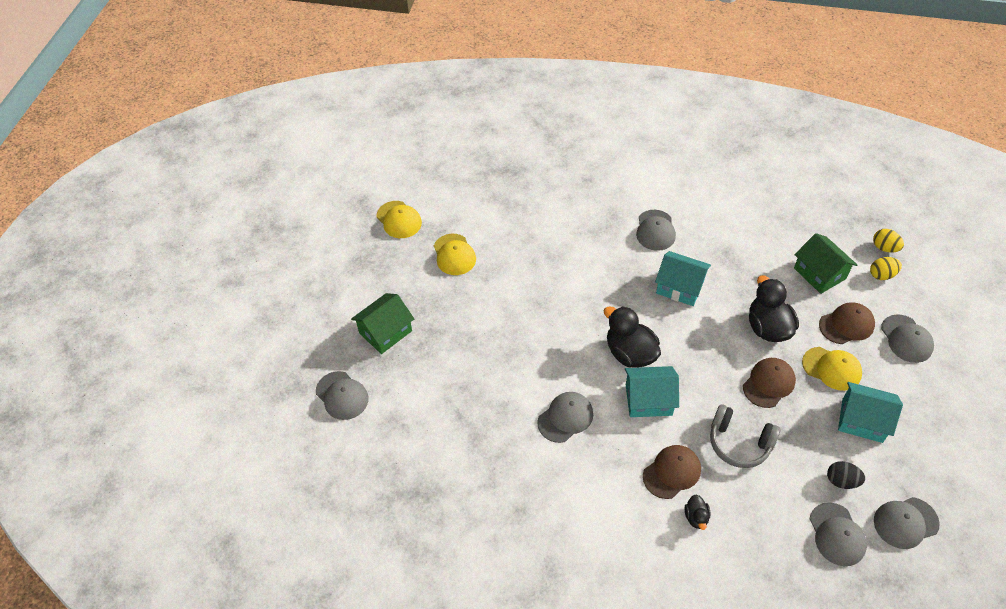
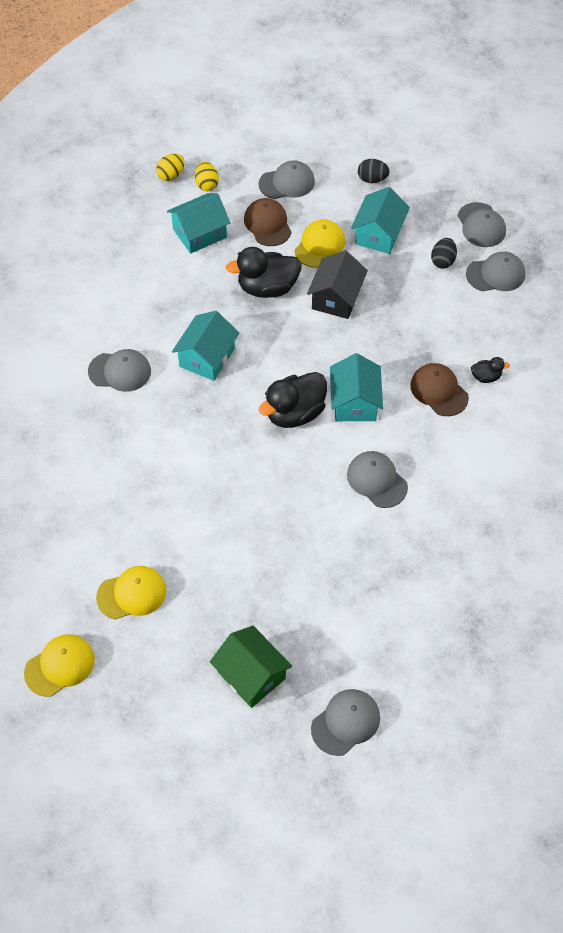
camera: 90 degrees left, 5 degrees up
grey headphones [710,404,780,468] -> none
brown cap [743,358,796,408] -> black house [307,250,368,319]
green house [794,233,857,294] -> turquoise house [167,193,230,254]
none -> black egg [358,159,390,183]

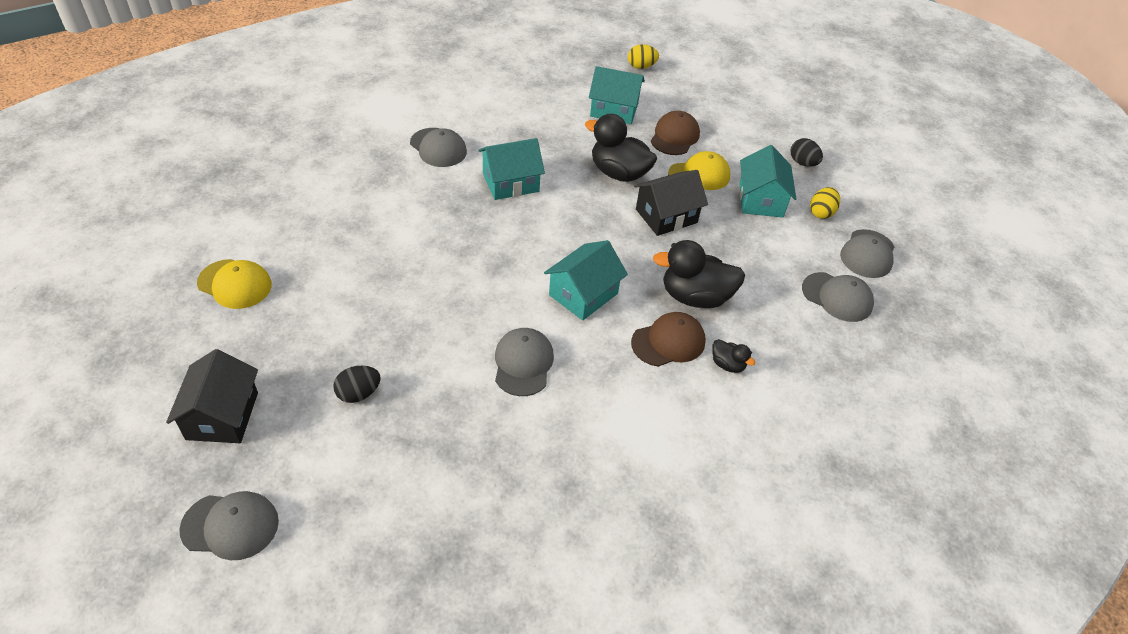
camera: 40 degrees right, 10 degrees down
yellow cap [24,634,95,697] -> none
yellow egg [195,162,219,191] -> yellow egg moved to [810,187,840,219]
green house [210,626,292,708] -> black house [166,349,258,443]
grey cap [258,160,315,199] -> none
black duck [259,372,327,428] -> black duck moved to [653,240,745,308]
turquoise house [351,187,410,254] -> turquoise house turned 60 degrees counterclockwise [739,145,796,217]
brown cap [410,363,469,416] -> brown cap turned 60 degrees clockwise [631,312,706,367]
black egg [431,238,457,269] -> black egg moved to [333,366,381,403]

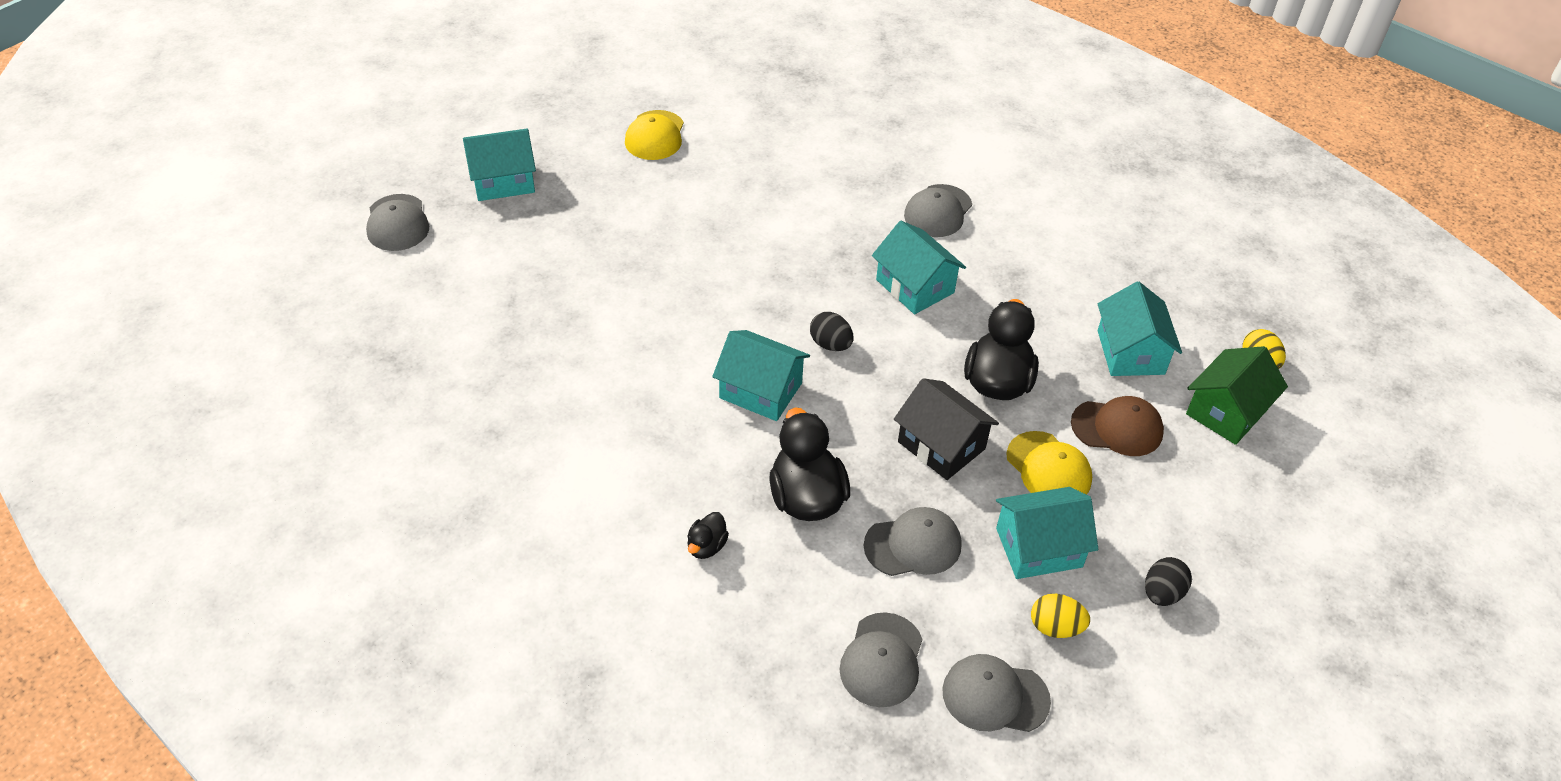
camera: 75 degrees right, 0 degrees up
black house [166,349,258,443] -> turquoise house [463,129,536,201]
black egg [333,366,381,403] -> black egg moved to [810,312,854,351]
grey cap [495,328,554,396] -> grey cap moved to [864,507,961,576]
brown cap [631,312,706,367] -> none
none -> green house [1186,346,1288,445]

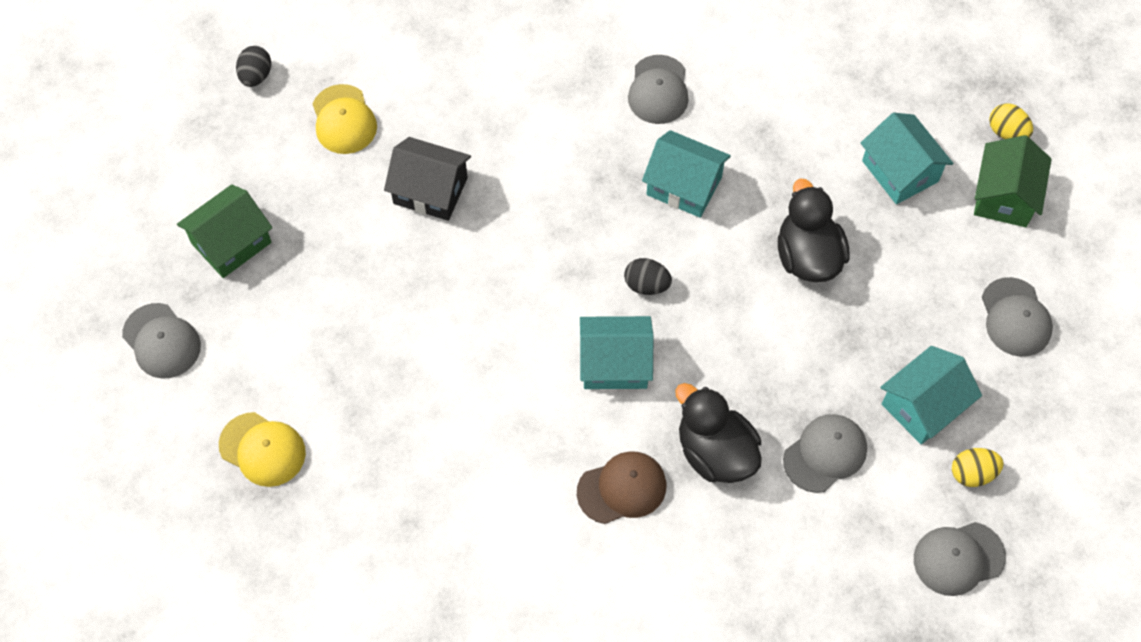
camera: 25 degrees left, 15 degrees up
turquoise house [463,129,536,201] -> green house [177,184,272,278]
black duck [687,512,729,559] -> none
grey cap [839,612,922,707] -> grey cap moved to [982,277,1053,357]
black house [894,378,999,480] -> black house moved to [384,137,471,221]
yellow cap [1007,431,1092,495] -> yellow cap moved to [219,412,306,487]
brown cap [1071,396,1164,456] -> brown cap moved to [577,451,666,524]
black egg [1145,557,1192,606] -> black egg moved to [236,46,271,87]

